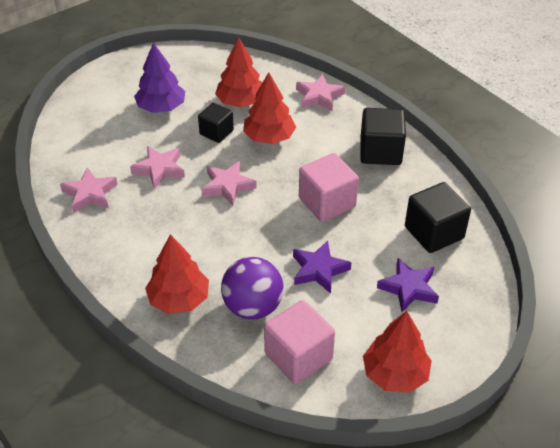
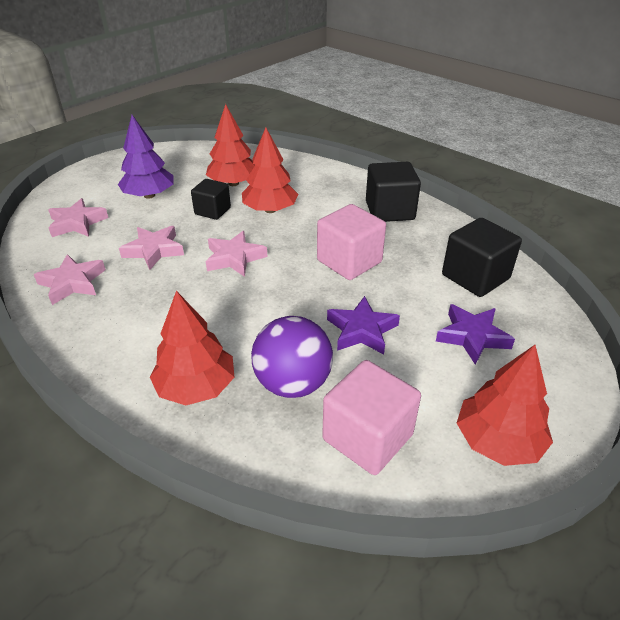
camera: 10 degrees left, 5 degrees down
pink star [296,74,345,111] -> pink star moved to [48,198,108,237]

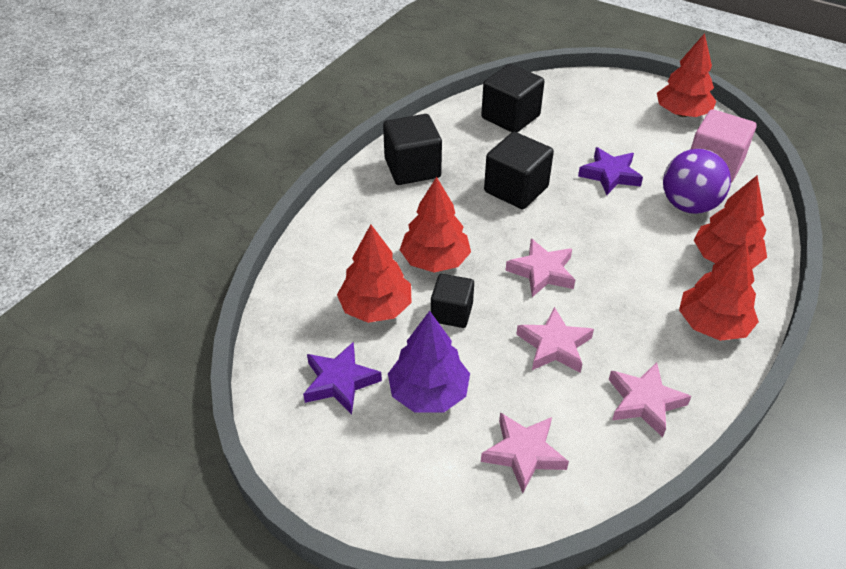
camera: 100 degrees left, 5 degrees up
pink cube [317,204,386,280] -> black cube [484,132,554,209]
purple star [436,304,515,365] -> purple star moved to [303,342,382,414]
none -> red tree [679,242,759,341]

